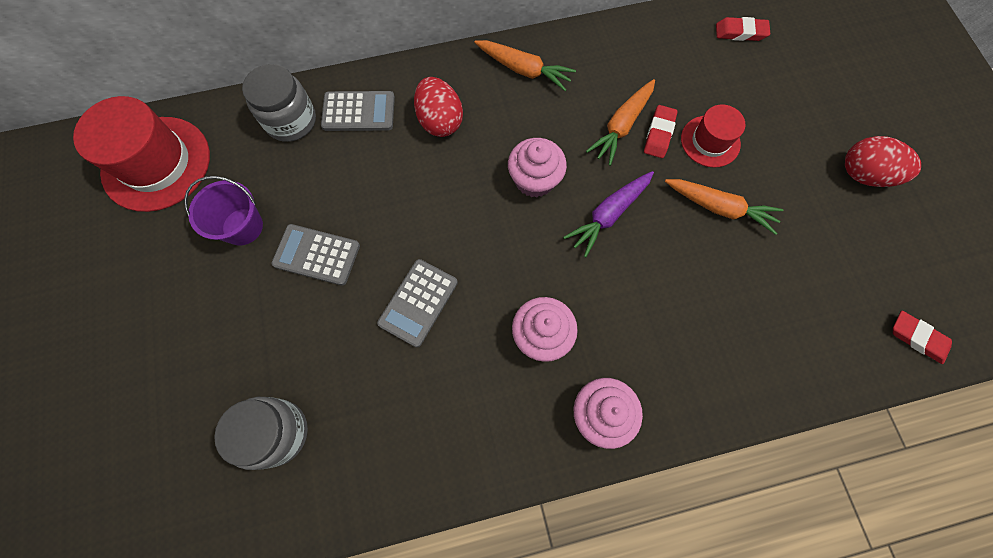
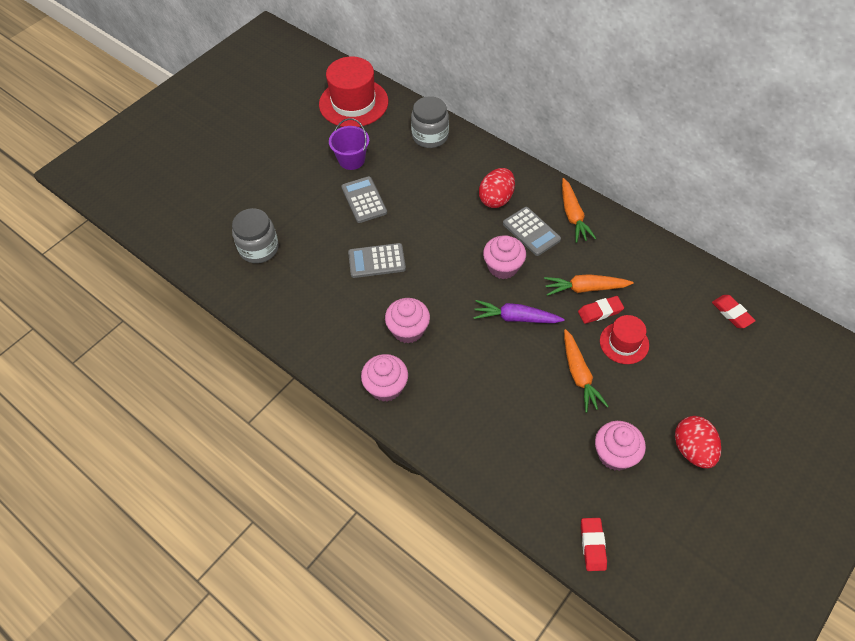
camera: 55 degrees right, 15 degrees down
grey calculator [321,91,395,131] -> grey calculator moved to [503,207,561,256]
none -> pink cupcake [595,421,646,471]

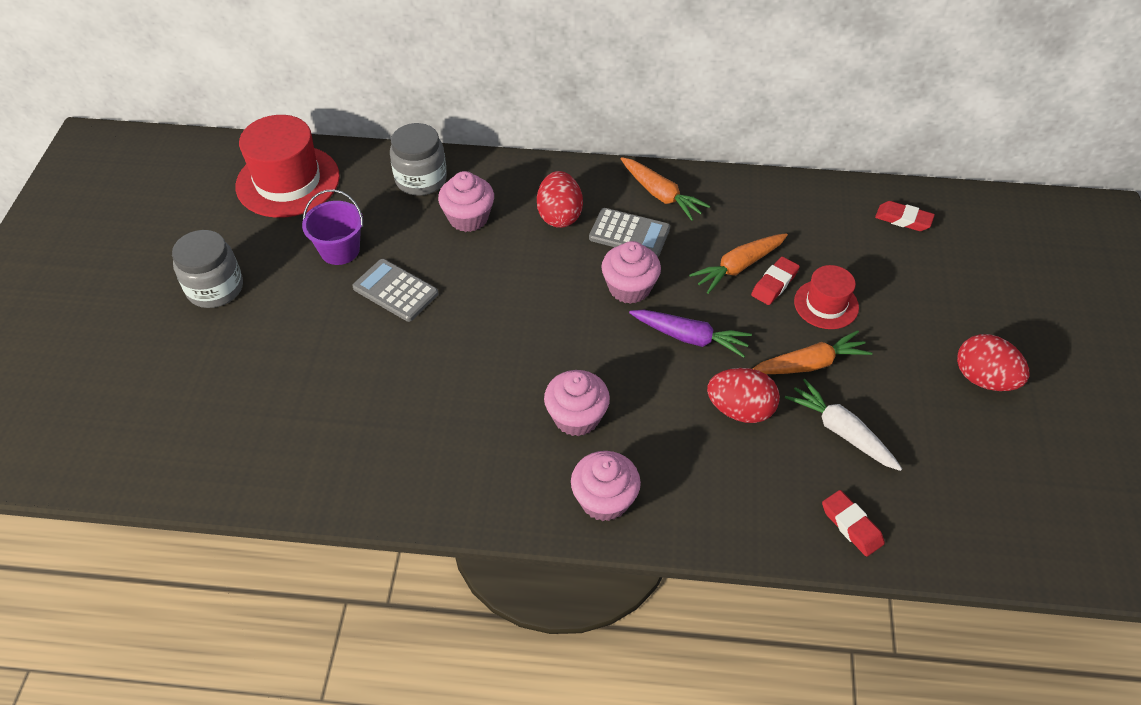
camera: 35 degrees left, 5 degrees down
grey jar [232,208,279,263] -> grey jar moved to [172,230,243,308]
grey calculator [348,243,406,278] -> none
purple carrot [473,300,565,323] -> purple carrot turned 135 degrees counterclockwise [629,310,752,358]
orange carrot [564,329,609,413] -> orange carrot turned 60 degrees counterclockwise [752,330,873,374]
red eraser [581,518,607,571] -> red eraser moved to [822,490,885,557]
pink cupcake [595,421,646,471] -> pink cupcake moved to [438,171,494,232]
none -> red egg [707,368,780,423]
none -> white carrot [785,379,902,471]

